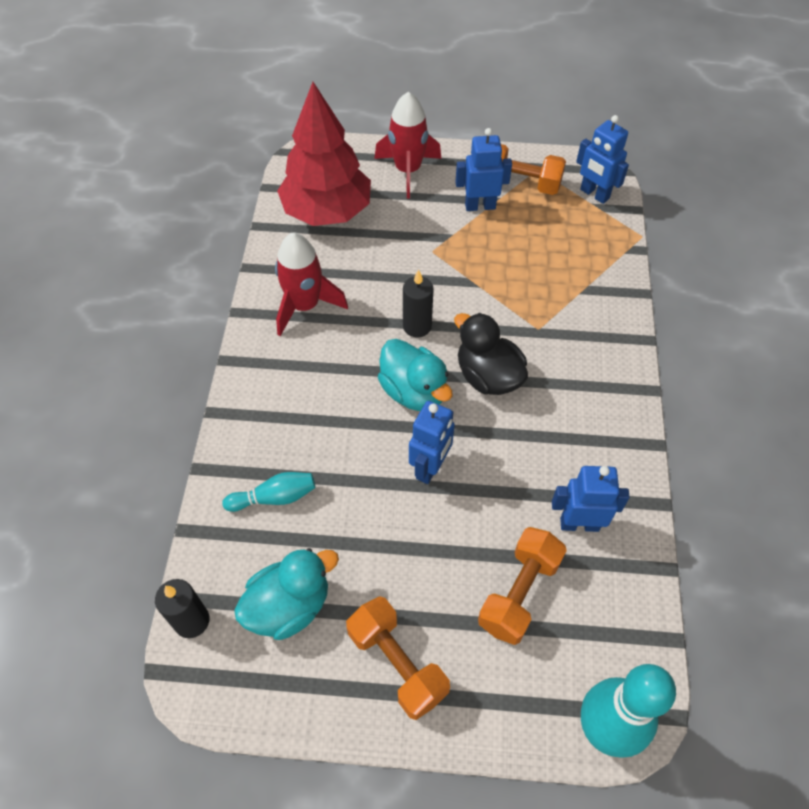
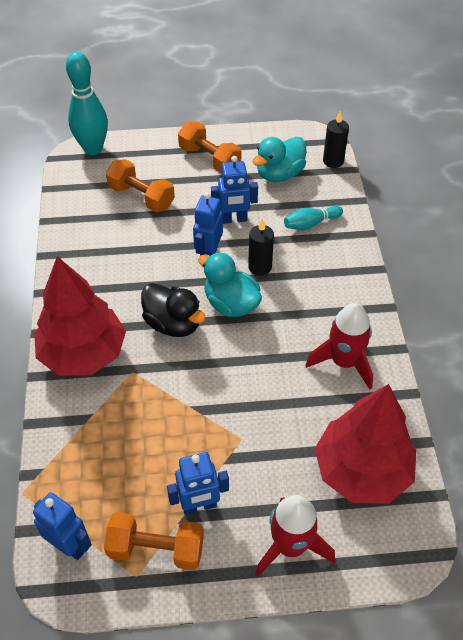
camera: 170 degrees right, 5 degrees down
black candle [403,269,434,338] -> black candle moved to [248,219,274,276]
orange dumbbell [478,527,567,645] -> orange dumbbell turned 75 degrees counterclockwise [106,159,175,212]
blue robot [552,466,630,532] -> blue robot moved to [211,156,258,224]
none -> red tree [34,256,126,376]

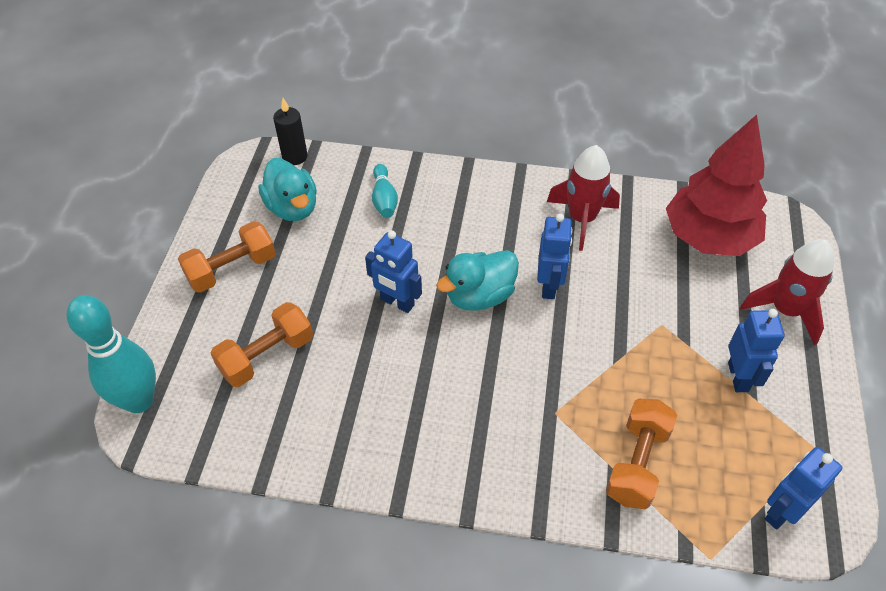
camera: 75 degrees left, 0 degrees up
red tree [34,256,126,376] -> none
orange dumbbell [104,512,204,570] -> orange dumbbell moved to [606,399,677,509]
black duck [141,283,206,337] -> none
blue robot [211,156,258,224] -> blue robot moved to [537,213,573,299]
black candle [248,219,274,276] -> none

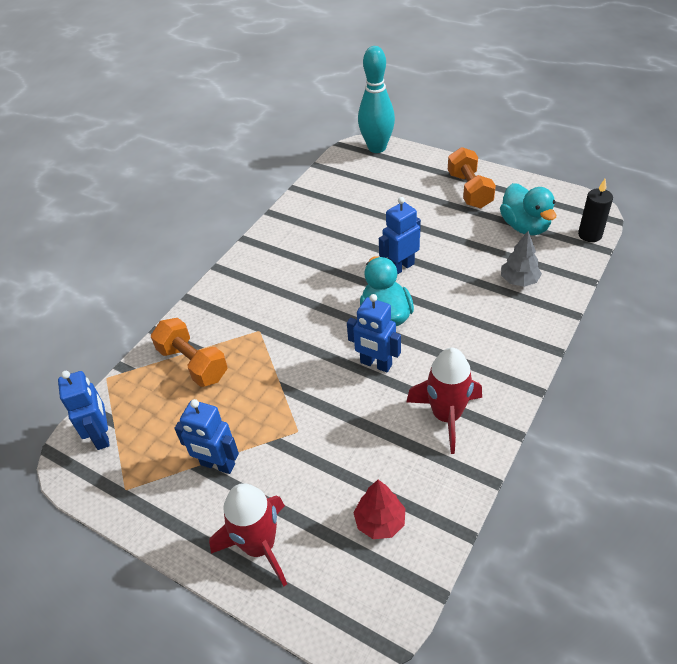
camera: 115 degrees right, 5 degrees down
orange dumbbell [211,302,313,387] -> none
turquoise duck [258,158,317,221] -> turquoise duck turned 105 degrees counterclockwise [500,183,556,235]
turquoise bowling pin [372,164,398,218] -> grey tree [501,231,542,287]
red tree [666,115,767,256] -> red tree [354,480,406,539], size x0.46

